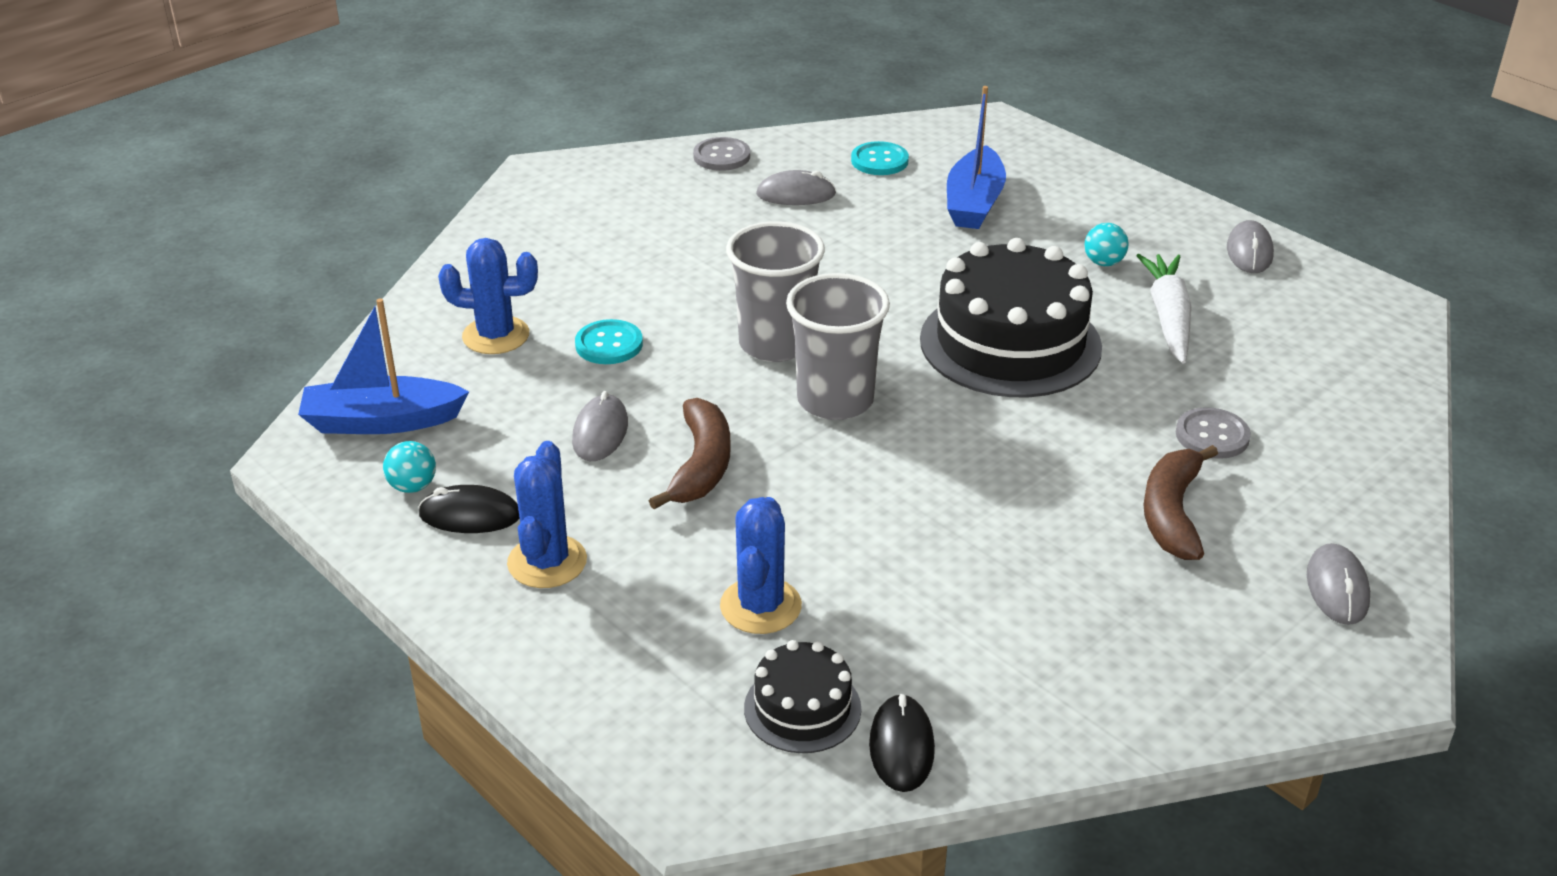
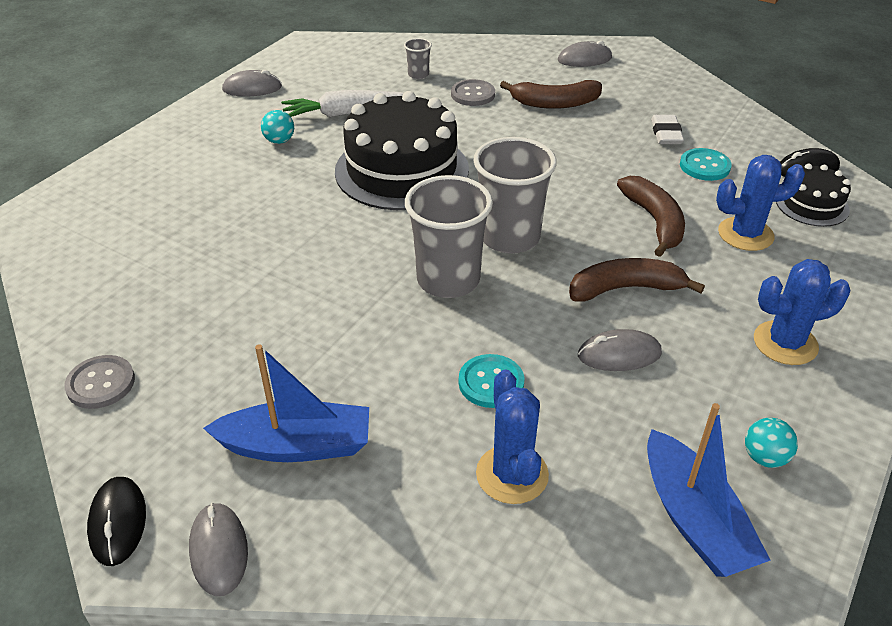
camera: 105 degrees left, 5 degrees up
black mouse [418,485,520,533] -> black mouse moved to [87,477,146,566]
grey mouse [756,170,836,205] -> grey mouse moved to [189,502,248,596]
turquoise button [851,141,909,175] -> turquoise button moved to [680,148,732,181]
blue boat [947,86,1006,229] -> blue boat moved to [203,344,369,462]
none -> grey cup [404,38,432,79]
none -> brown banana [617,176,685,257]
none -> white eraser [651,115,684,144]

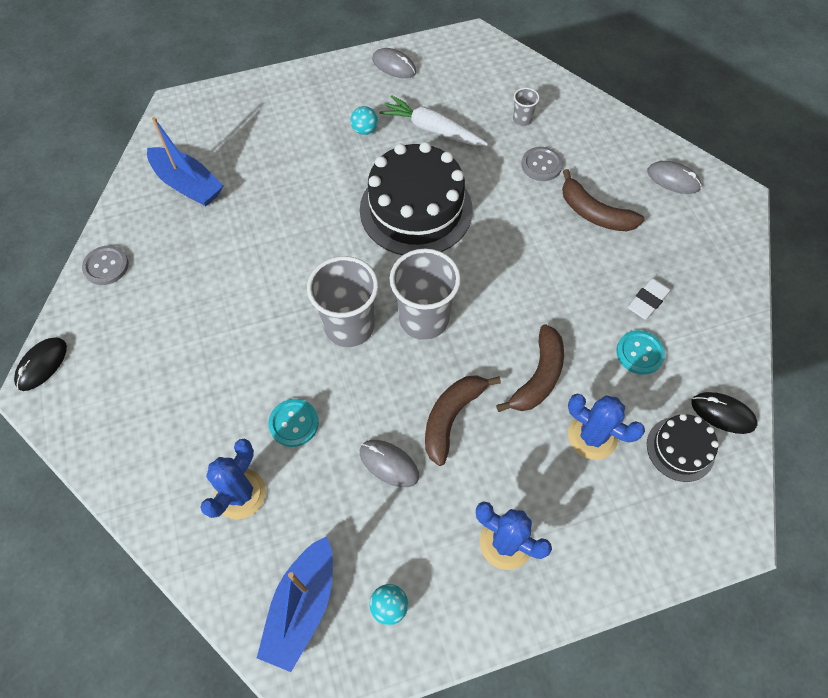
camera: 40 degrees right, 20 degrees up
grey mouse [189,502,248,596] -> none
blue boat [203,344,369,462] -> blue boat moved to [147,117,223,206]
brown banana [569,258,705,302] -> brown banana turned 90 degrees counterclockwise [425,375,501,466]

